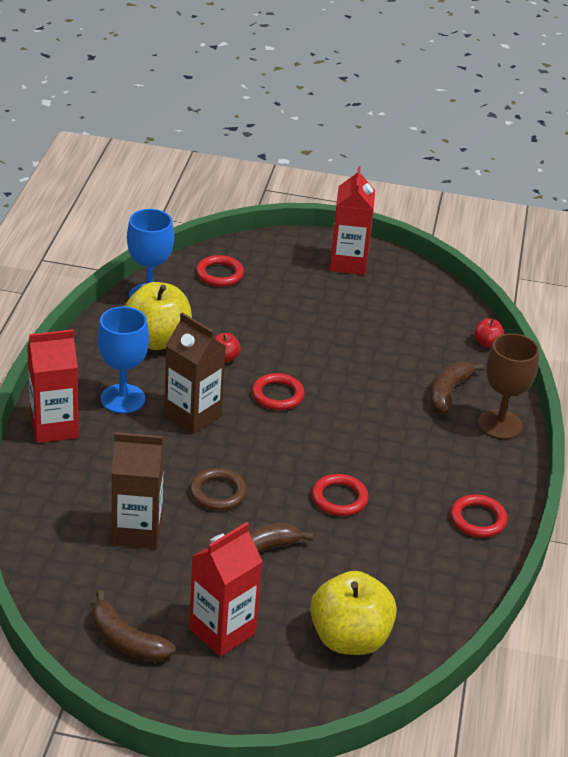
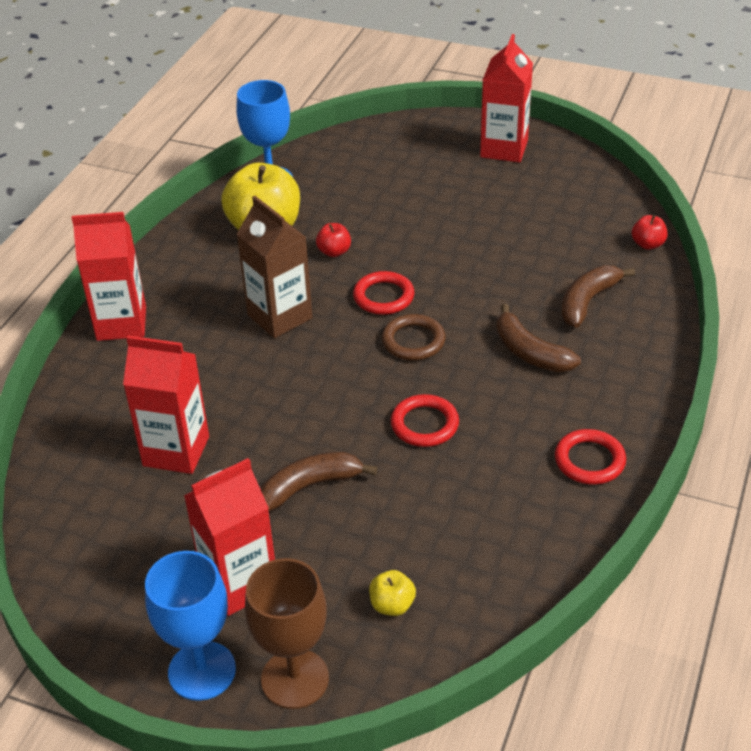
camera: 15 degrees right, 5 degrees up
brown banana [92,591,176,662] -> brown banana moved to [496,304,581,372]
blue goblet [98,307,149,414] -> blue goblet moved to [145,551,236,701]
brown carton [112,432,164,549] -> red carton [123,336,209,474]
brown ring [190,468,247,510] -> brown ring moved to [382,314,446,360]
red ring [196,255,244,287] -> none
yellow apple [310,571,397,655] -> yellow apple [369,570,416,616], size x0.44
brown goblet [478,333,539,439] -> brown goblet moved to [245,558,329,709]

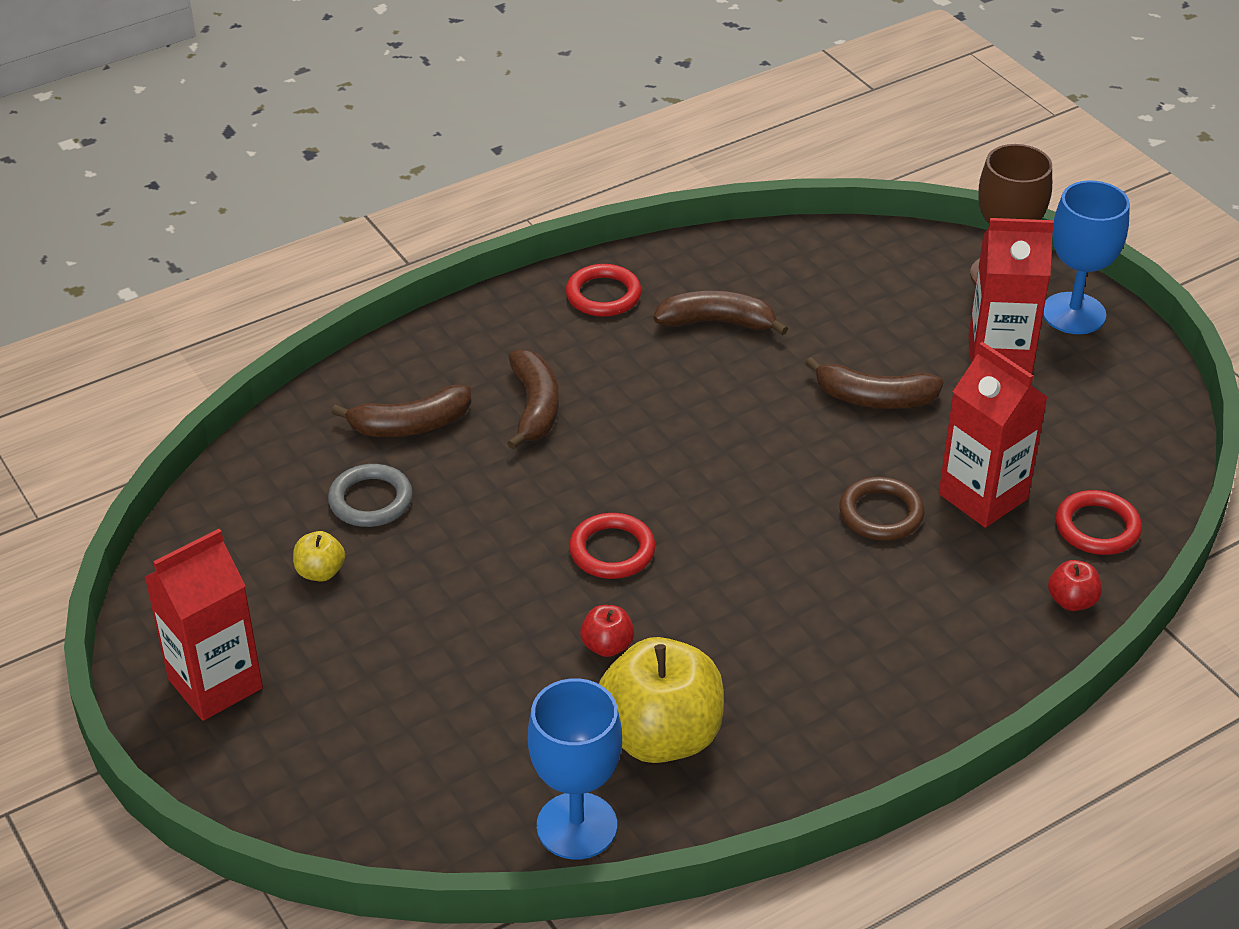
camera: 145 degrees left, 0 degrees up
red carton [72,212,146,341] -> none
brown carton [237,196,312,338] -> none
yellow apple [369,570,416,616] -> yellow apple moved to [293,531,345,582]
brown ring [382,314,446,360] -> brown ring moved to [839,477,924,541]
red ring [391,394,459,447] -> red ring moved to [1055,490,1142,555]
red apple [632,215,667,250] -> red apple moved to [1048,560,1102,611]
none -> grey ring [328,464,413,527]
none -> brown banana [653,291,788,335]

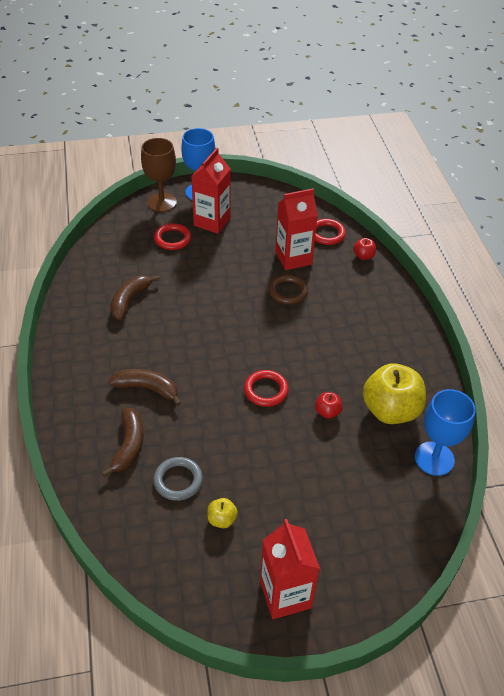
camera: 70 degrees left, 5 degrees up
red ring [566,264,641,317] -> red ring moved to [154,223,191,250]
brown banana [805,357,944,409] -> none

